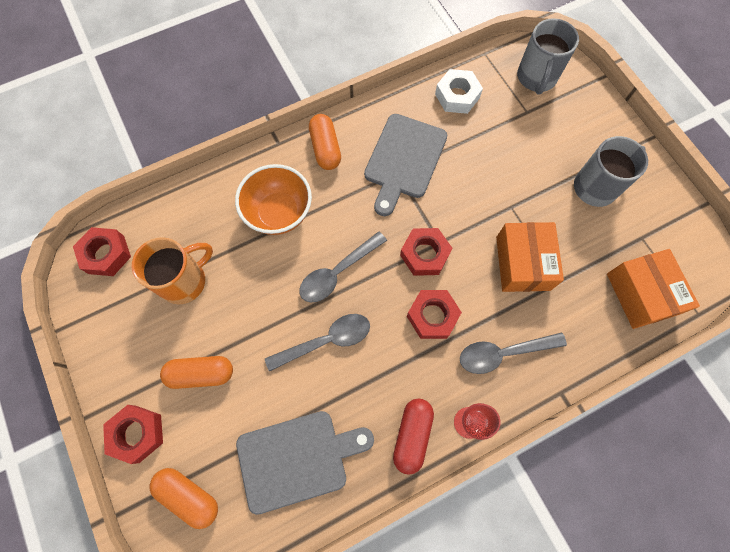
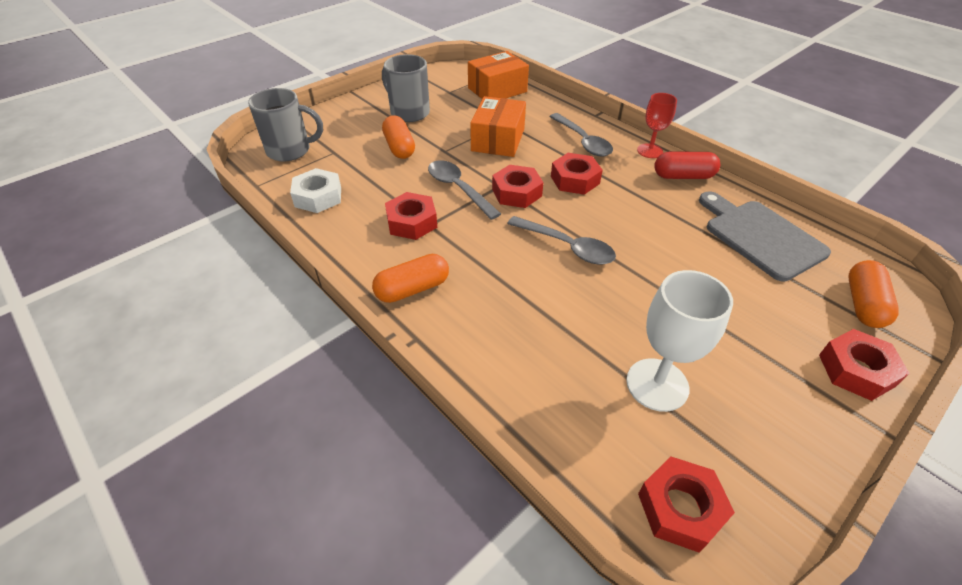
camera: 105 degrees left, 25 degrees down
orange mug [132,237,213,305] -> white goblet [626,270,733,412]
orange capsule [160,356,233,389] -> orange capsule moved to [382,116,415,159]
orange bowl [235,164,312,235] -> none
grey spoon [265,314,370,372] -> grey spoon moved to [428,160,501,220]
grey cutting board [364,114,447,216] -> red nut [385,192,437,240]
orange box [496,222,564,292] -> orange box turned 60 degrees counterclockwise [470,96,526,157]

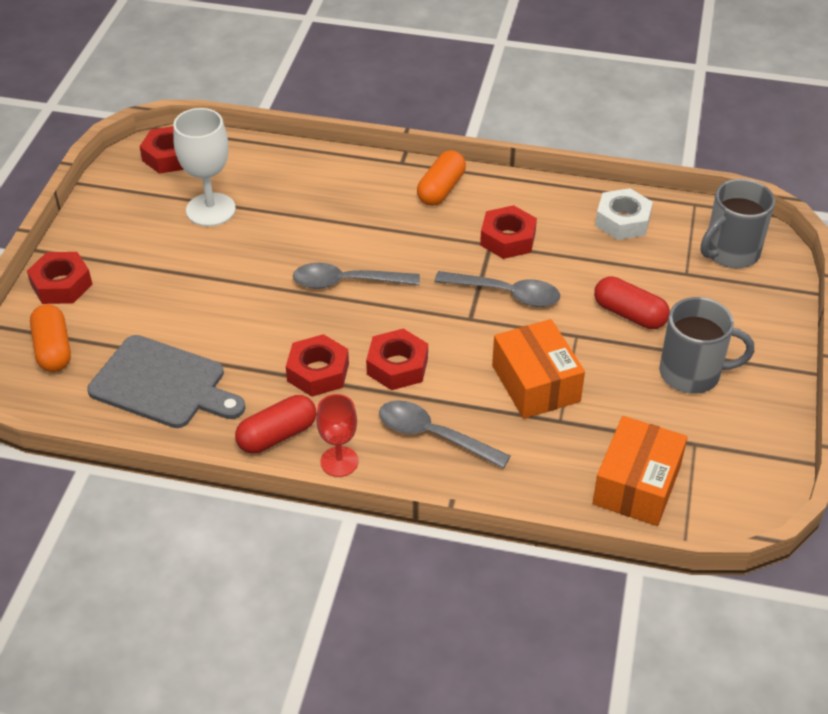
camera: 145 degrees right, 0 degrees up
orange capsule [382,116,415,159] -> red capsule [594,276,670,329]
red nut [492,165,543,208] -> red nut moved to [286,334,349,397]

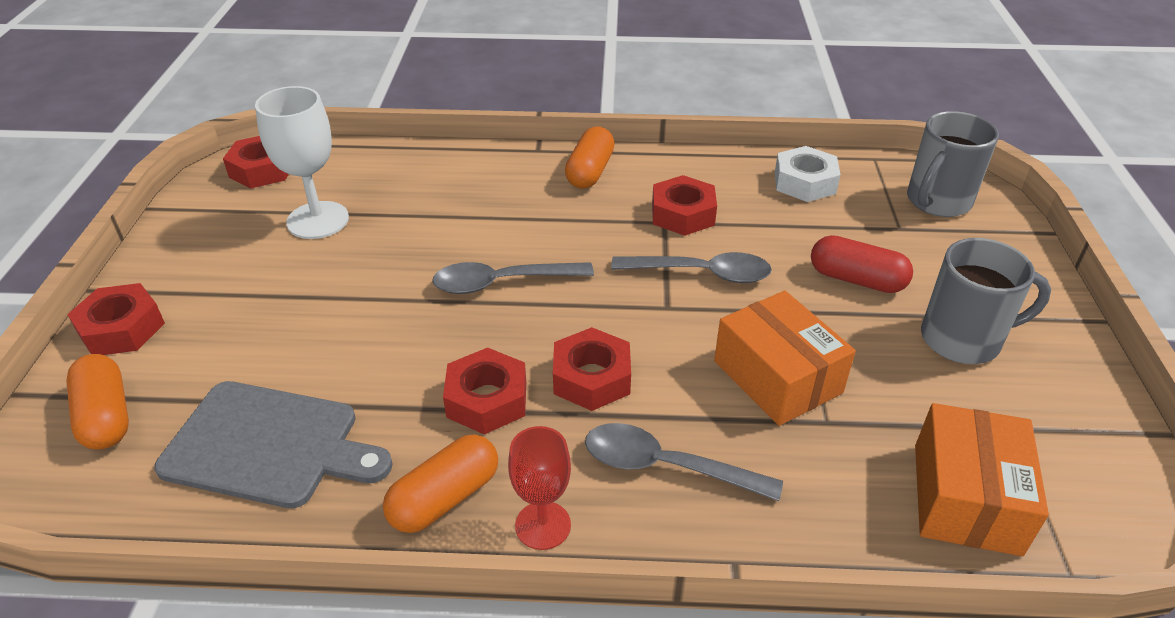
camera: 10 degrees left, 5 degrees down
red capsule [235,395,317,453] -> orange capsule [383,434,498,533]

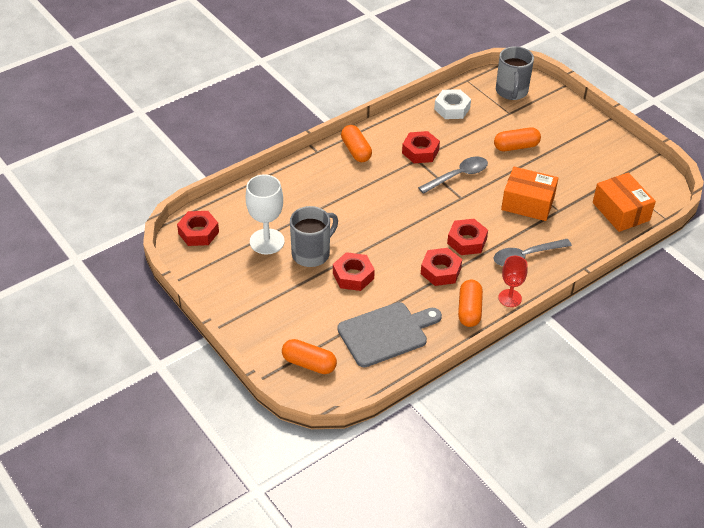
camera: 40 degrees left, 5 degrees up
red nut [67,283,165,355] -> red nut moved to [333,252,375,291]
grey spoon [432,262,594,294] -> none
red capsule [811,235,913,293] -> orange capsule [494,127,541,151]
grey mug [921,238,1051,364] -> grey mug moved to [290,206,338,267]

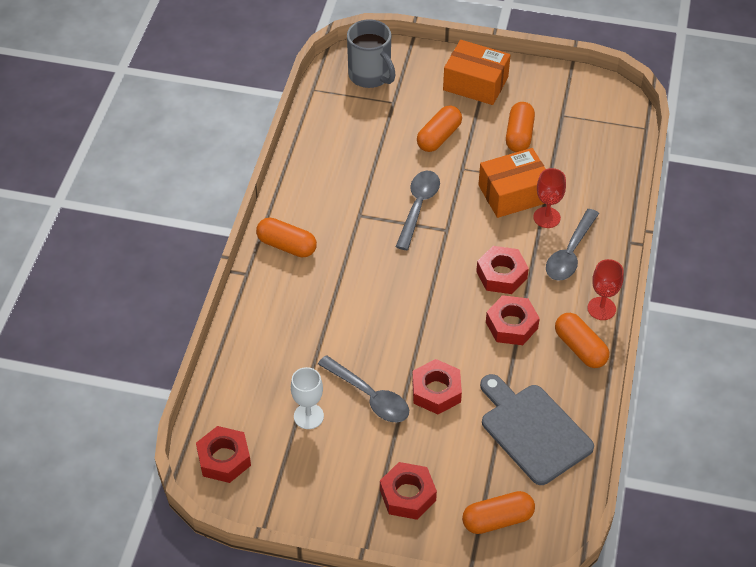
camera: 40 degrees left, 5 degrees up
white goblet [246,175,285,255] -> white goblet [291,367,324,429], size x0.64
grey mug [290,206,338,267] -> grey spoon [318,355,409,422]
grey cutting board [337,302,442,368] -> grey cutting board turned 60 degrees counterclockwise [480,374,594,485]
red nut [402,131,440,163] -> red nut moved to [380,462,437,520]
white nut [434,89,471,119] -> none
orange box [593,173,656,232] -> orange box moved to [443,40,510,105]
none -> orange capsule [506,102,535,152]
none -> red goblet [533,168,566,228]

